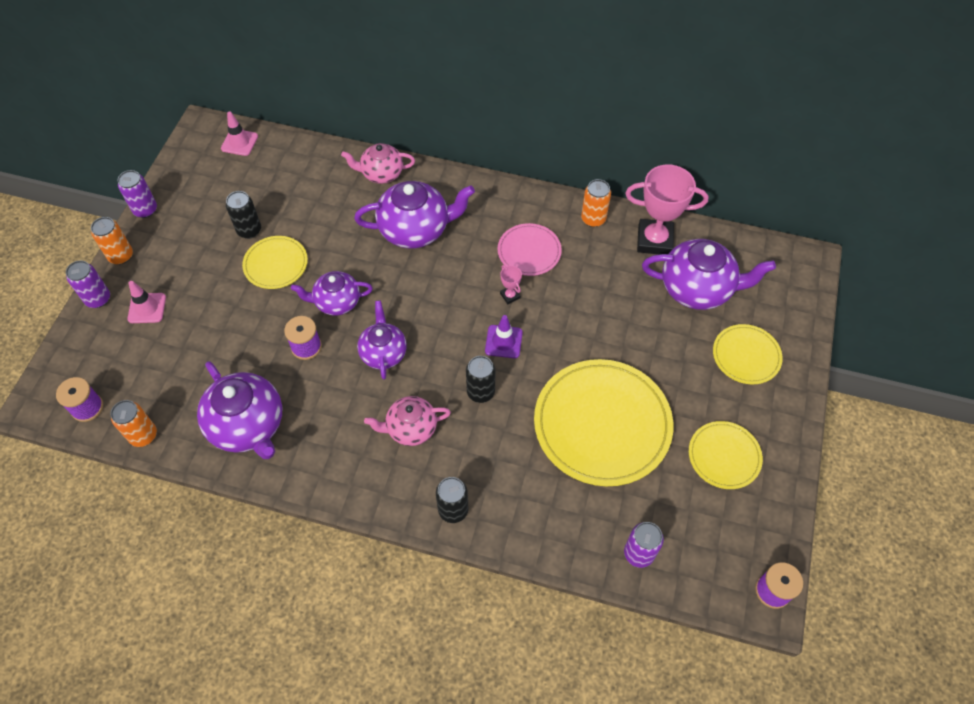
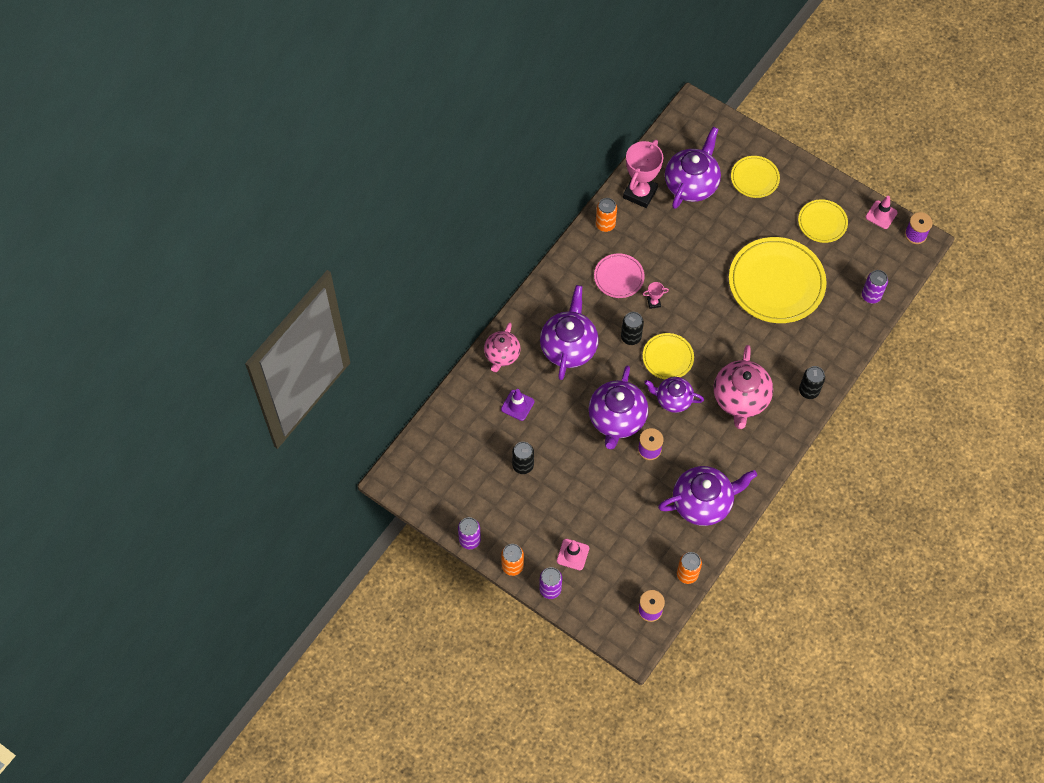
camera: 70 degrees left, 5 degrees up
pink traffic cone [221,111,258,156] -> pink traffic cone moved to [866,196,898,229]
yellow plate [242,236,308,289] -> yellow plate moved to [643,333,694,379]
purple teapot [291,271,373,316] -> purple teapot [589,366,648,450], size x1.60
pink teapot [364,396,451,446] -> pink teapot [714,345,773,429], size x1.60
black can [466,356,495,403] -> black can moved to [621,312,644,345]
purple traffic cone [485,315,523,358] -> purple traffic cone moved to [501,389,534,421]

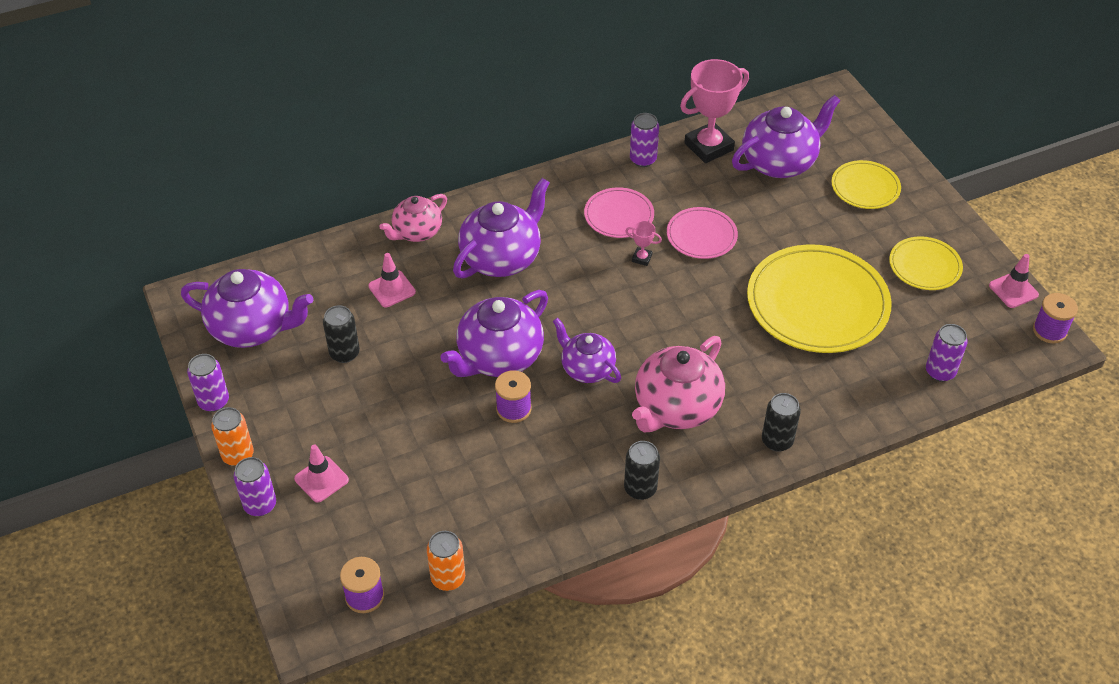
camera: 30 degrees right, 15 degrees down
purple traffic cone [501,389,534,421] -> pink traffic cone [368,253,416,307]
orange can [596,198,617,232] -> purple can [630,113,659,167]
black can [621,312,644,345] -> black can moved to [624,441,660,500]
yellow plate [643,333,694,379] -> none
purple teapot [658,466,757,526] -> purple teapot moved to [181,269,313,348]
none -> pink plate [667,207,738,259]

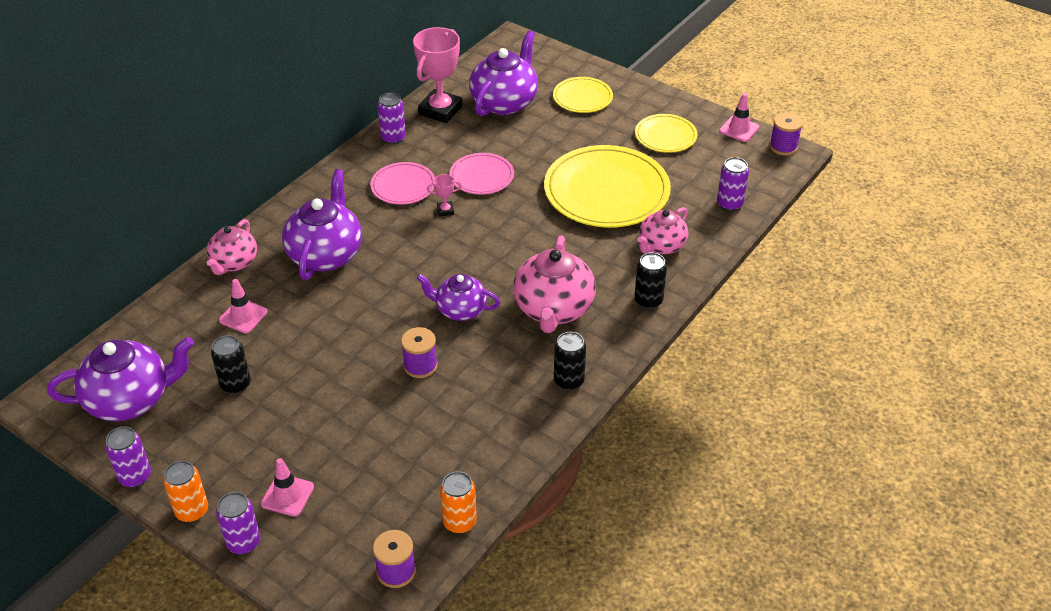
camera: 30 degrees left, 5 degrees down
purple teapot [440,290,548,377] -> none
none -> pink teapot [637,207,688,254]

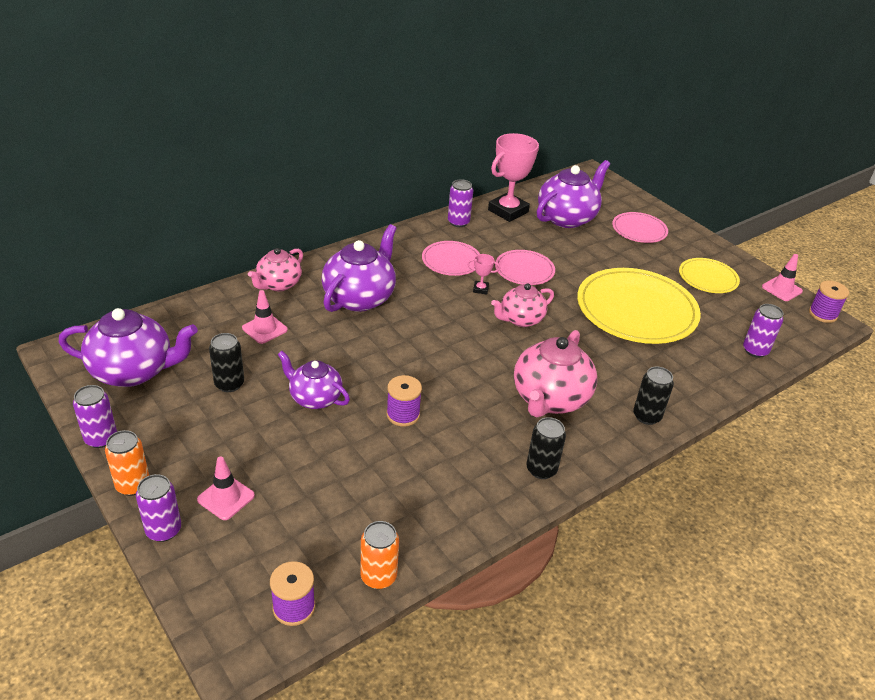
camera: 15 degrees right, 5 degrees down
purple teapot [417,274,500,321] -> purple teapot moved to [278,351,350,409]
yellow plate [553,77,613,113] -> pink plate [612,212,668,243]
pink teapot [637,207,688,254] -> pink teapot moved to [491,283,554,327]

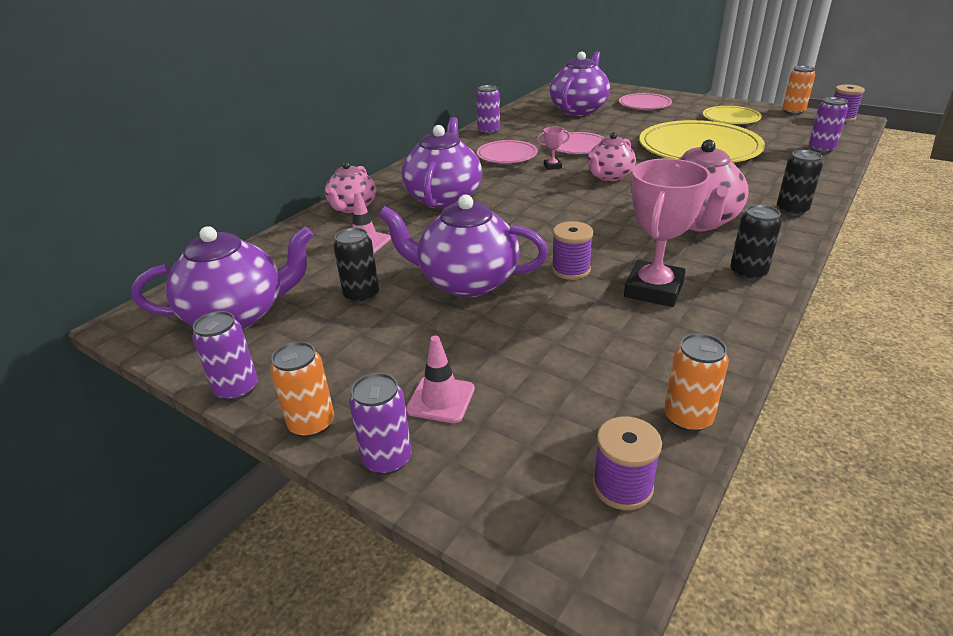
camera: 15 degrees left, 5 degrees down
purple teapot [278,351,350,409] -> purple teapot [378,195,548,297], size x1.60
pink trophy [488,133,539,222] -> pink trophy moved to [624,159,711,307]
pink traffic cone [762,254,803,301] -> orange can [783,66,815,115]

